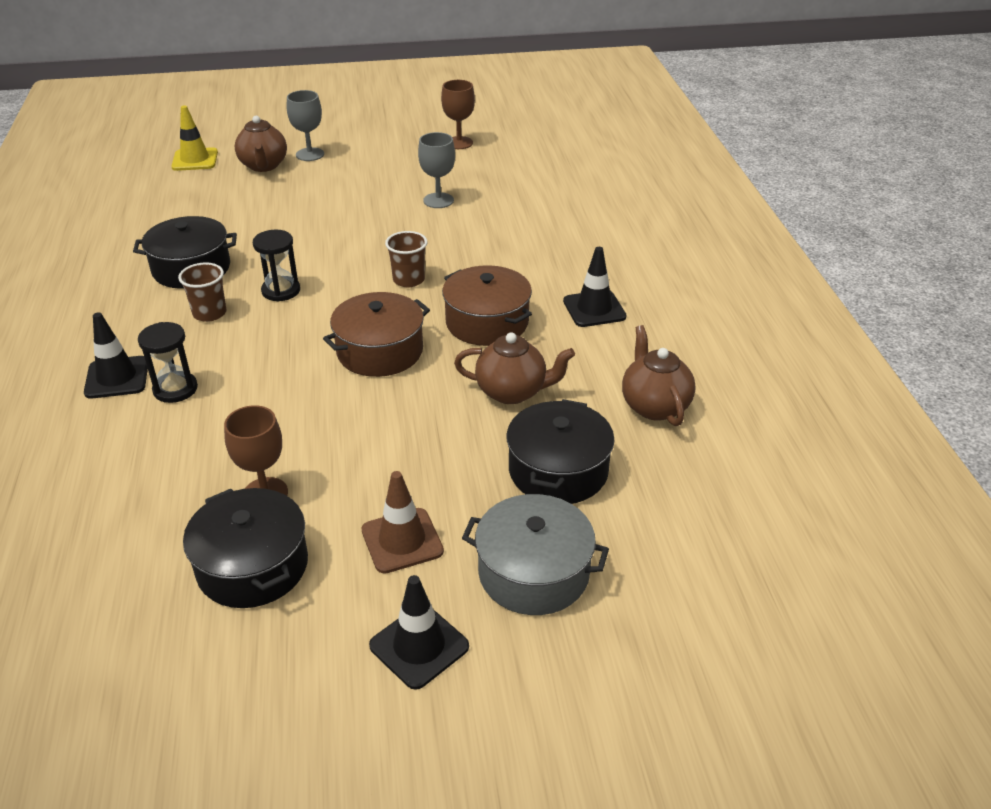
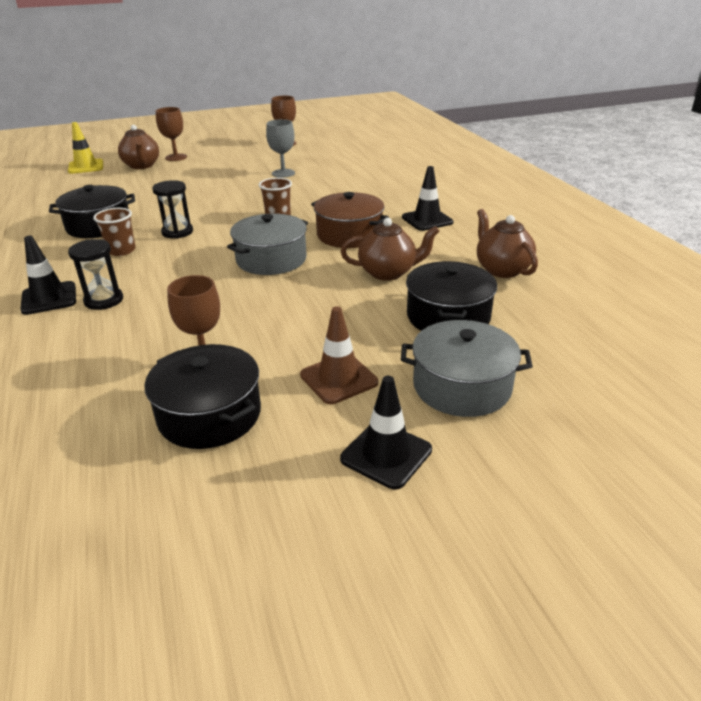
camera: 10 degrees left, 5 degrees down
grey goblet [287,90,324,161] -> brown goblet [156,107,187,161]
brown pot [323,292,430,377] -> grey pot [227,214,308,275]

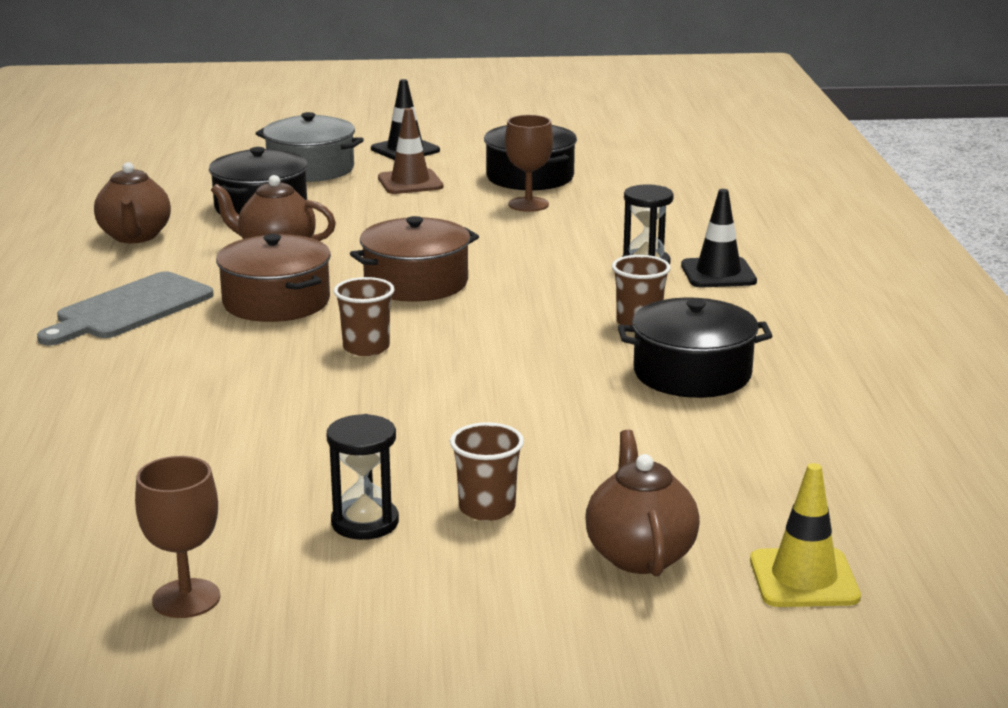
camera: 165 degrees left, 10 degrees down
black hourglass [152,180,193,239] -> black hourglass moved to [327,414,399,540]
brown goblet [156,107,187,161] -> none
grey pot [227,214,308,275] -> brown pot [350,216,479,302]
grey goblet [266,119,295,178] -> none
black traffic cone [402,166,453,231] -> grey cutting board [37,271,214,345]
none -> brown cup [450,422,524,521]

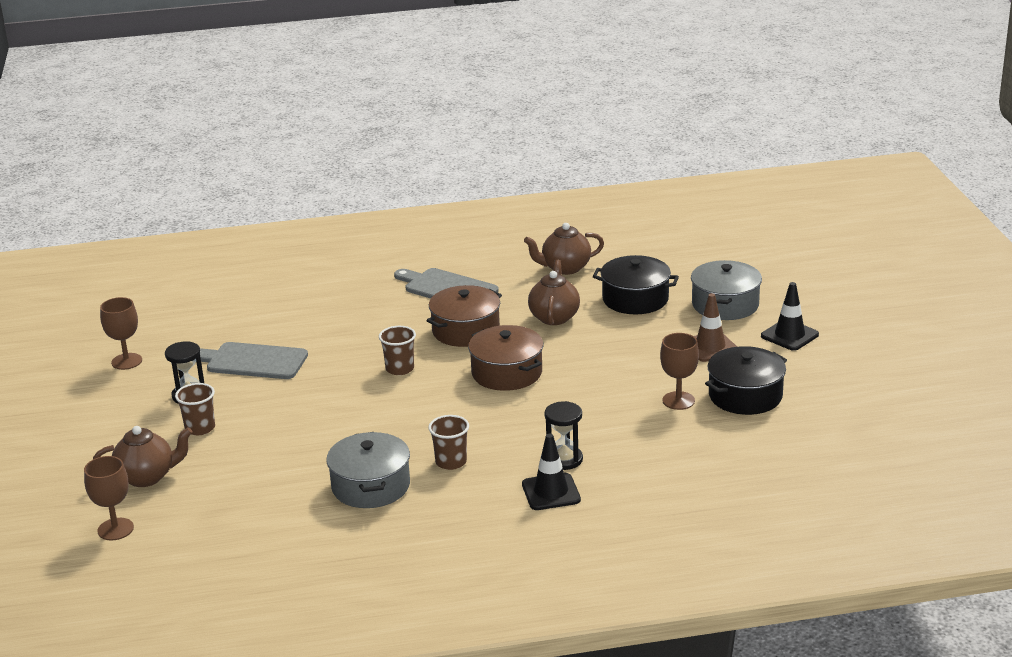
camera: 85 degrees right, 5 degrees up
black pot [618,297,772,398] -> grey pot [326,432,410,508]
yellow traffic cone [750,463,861,607] -> brown goblet [84,456,134,540]
none -> grey cutting board [200,342,308,379]

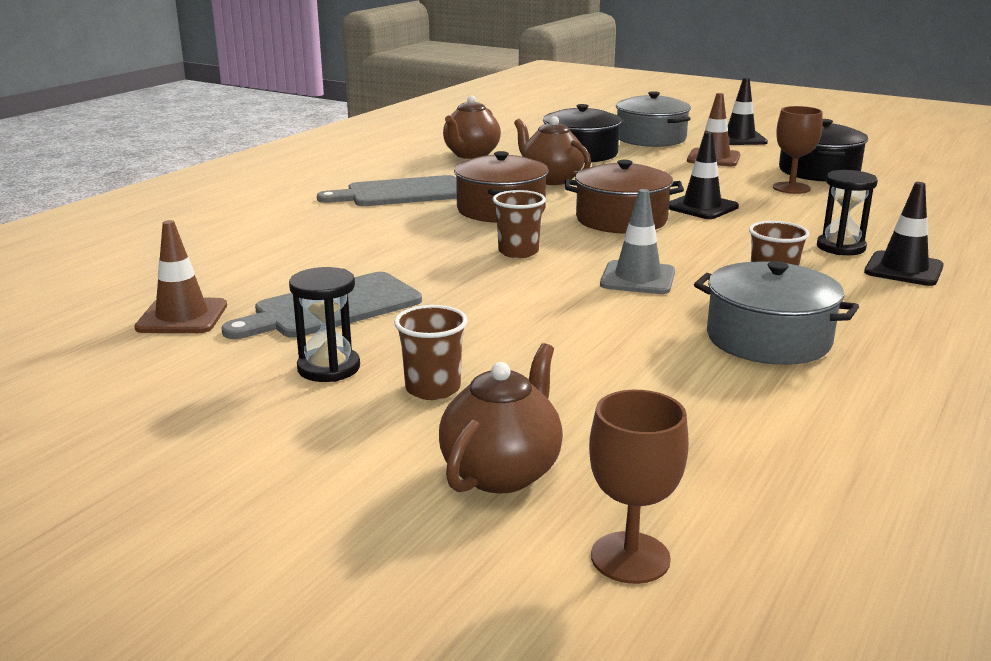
camera: 50 degrees left, 5 degrees down
brown goblet [100,297,142,370] -> none
none -> brown traffic cone [135,220,227,333]
none -> grey traffic cone [600,189,675,294]
none -> black traffic cone [669,132,739,219]

